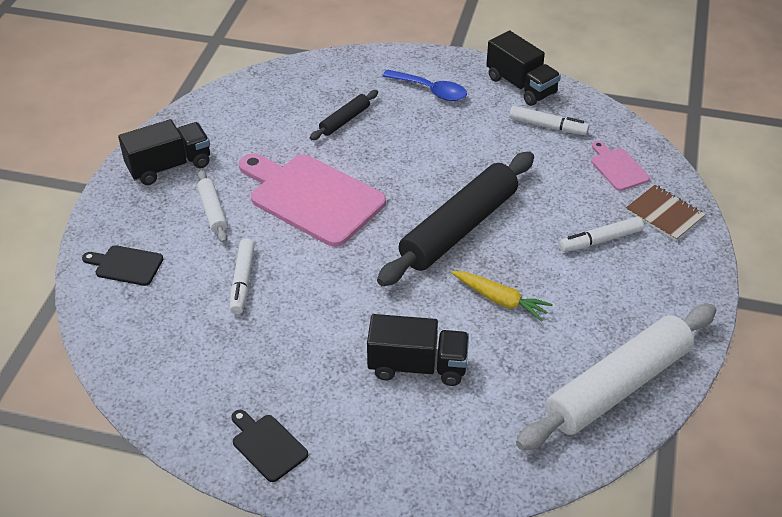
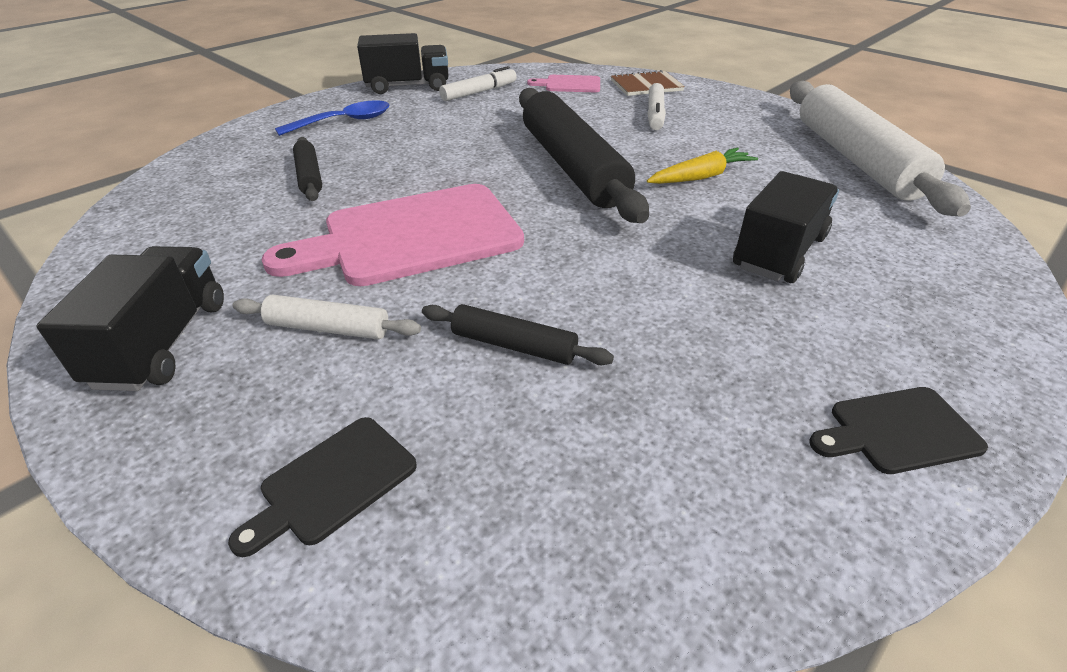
camera: 60 degrees left, 5 degrees down
white marker [230,239,255,314] -> black rolling pin [422,304,614,365]

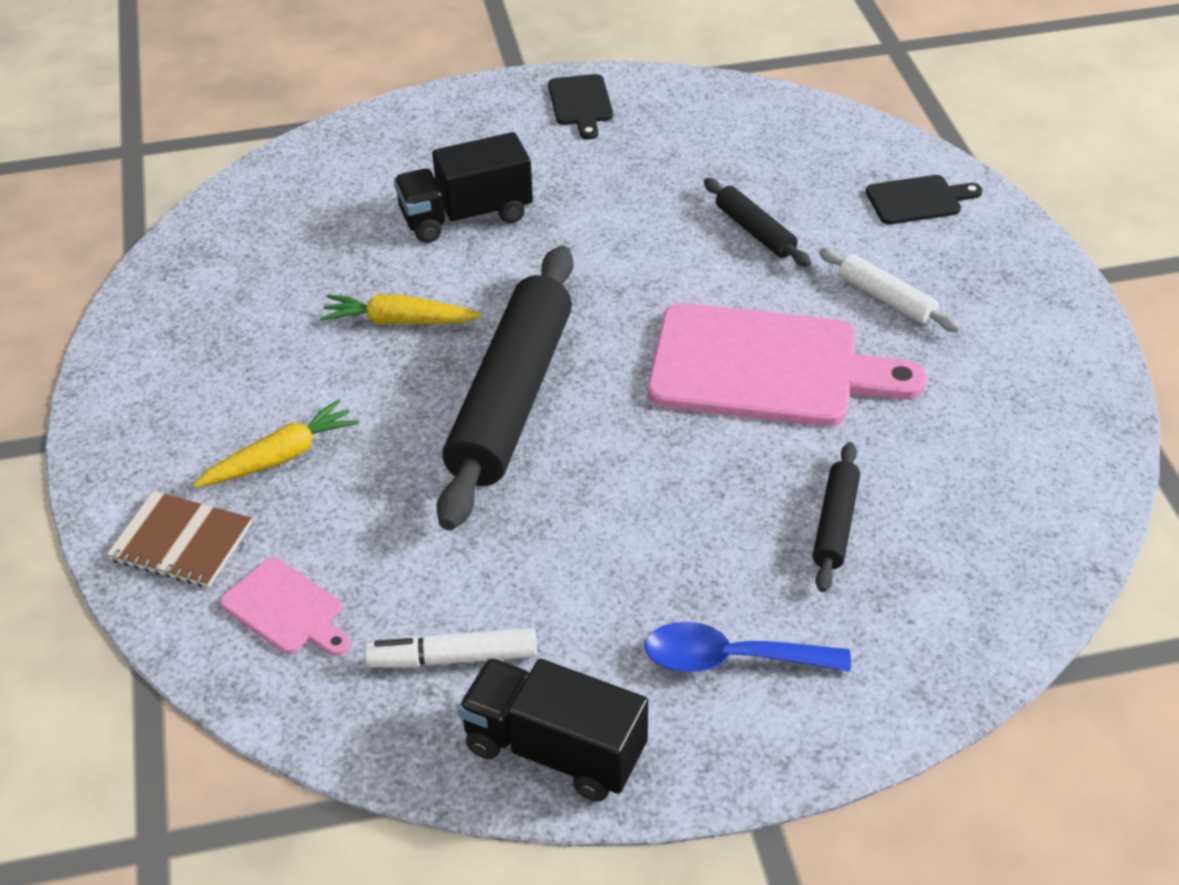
camera: 145 degrees left, 5 degrees up
black truck [36,246,224,391] -> none
white marker [647,83,666,130] -> yellow carrot [193,399,359,488]
white rolling pin [790,81,971,217] -> none
black cutting board [809,387,988,474] -> black cutting board turned 60 degrees clockwise [548,74,613,140]

